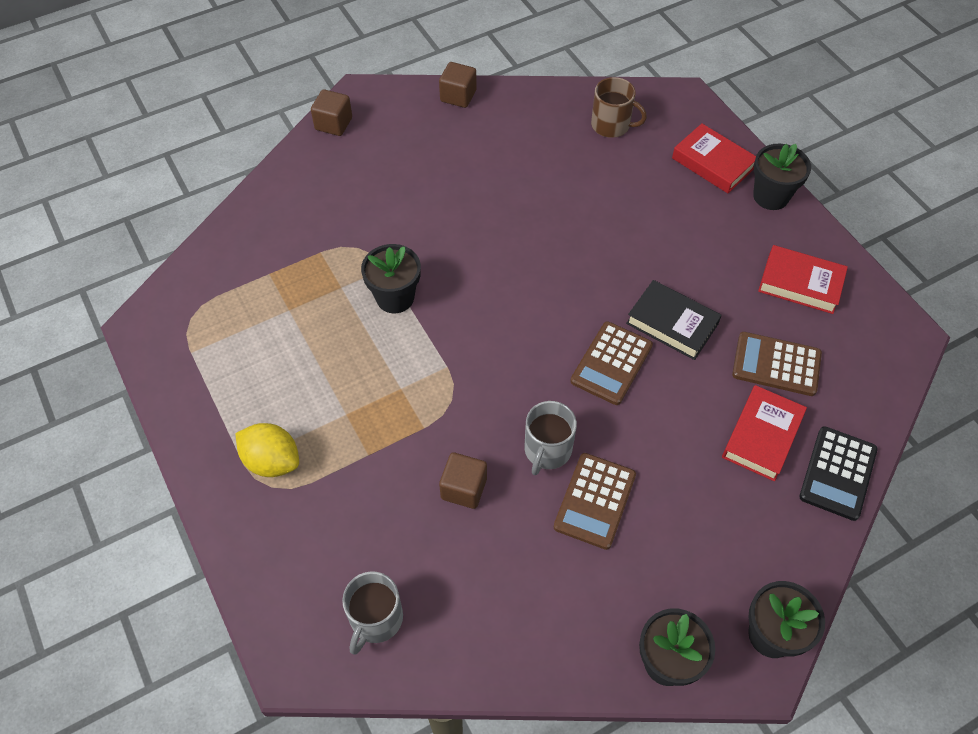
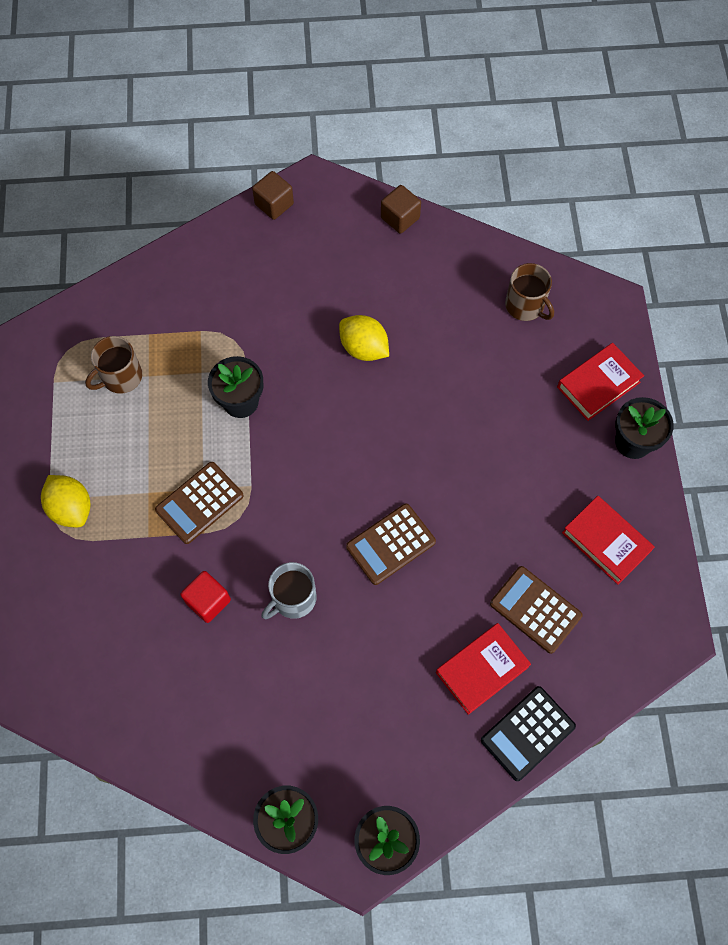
camera: 25 degrees right, 10 degrees up
grey mug [342,571,403,655] -> none
brown cube [439,452,487,509] -> red cube [181,571,231,623]
brown calculator [554,453,636,550] -> brown calculator moved to [155,462,244,544]
black book [626,280,722,360] -> none
red book [672,123,756,193] -> red book turned 75 degrees clockwise [557,343,644,421]
none -> brown mug [85,336,142,394]
none -> yellow lemon [339,315,389,361]

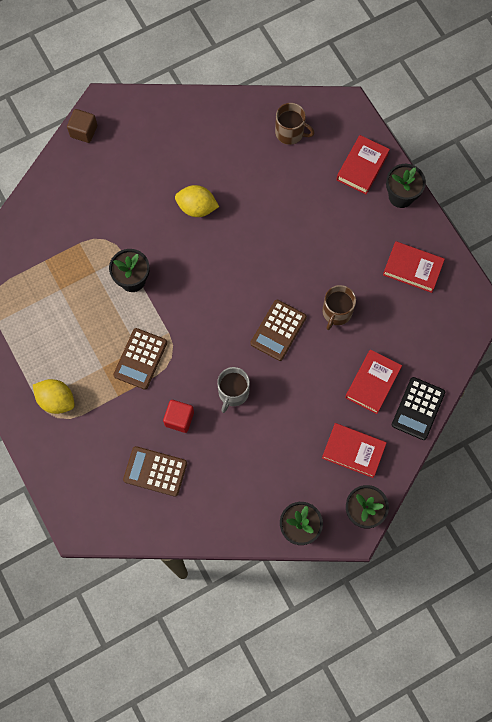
camera: 25 degrees left, 5 degrees up
brown mug [85,336,142,394] -> brown mug moved to [323,285,356,330]
brown cube [381,185,421,234] -> none
brown calculator [490,566,582,654] -> brown calculator moved to [123,446,187,497]
none -> red book [322,423,387,478]

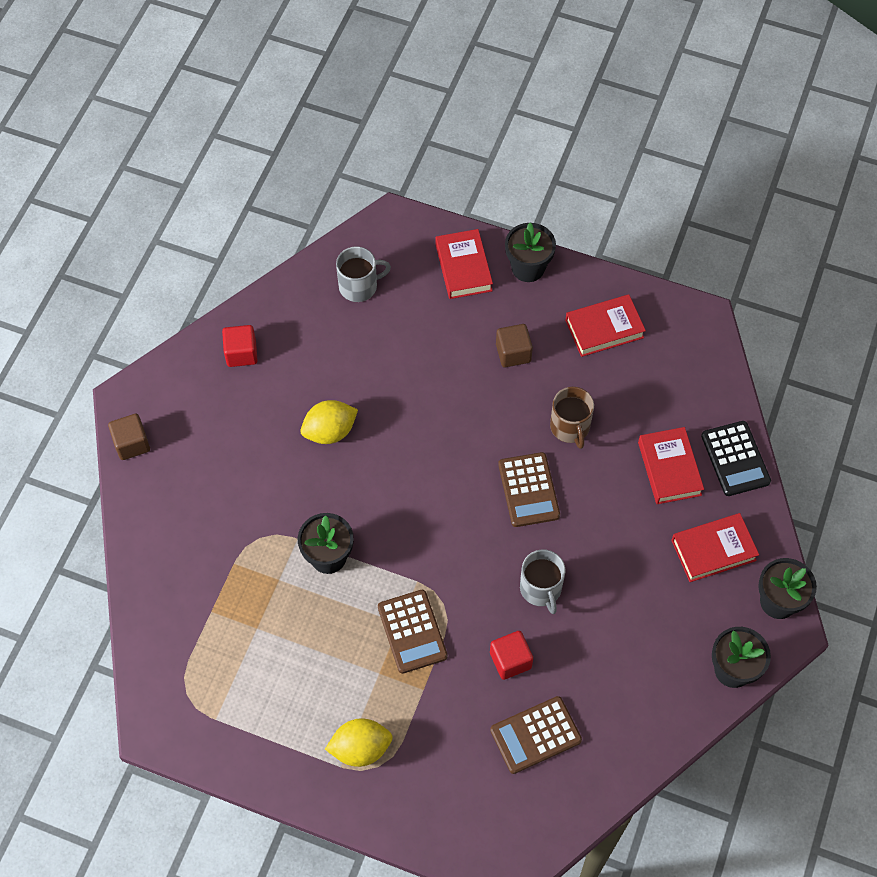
camera: 40 degrees left, 10 degrees down
brown mug [275,103,315,145] -> grey mug [336,246,391,302]
none -> red cube [222,325,258,367]
none -> brown cube [496,324,533,367]

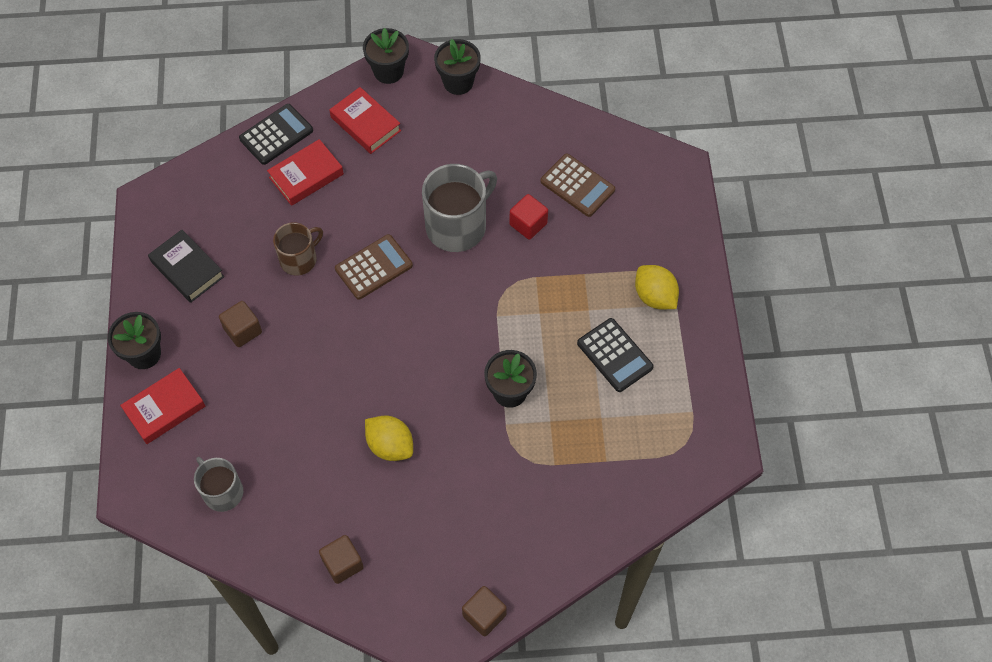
camera: 115 degrees left, 0 degrees up
red cube [222,325,258,367] -> brown cube [319,535,364,584]
brown calculator [378,590,448,674] -> none
grey mug [520,549,565,614] -> grey mug [422,164,497,252], size x1.65
red book [565,294,646,357] -> black book [148,230,225,303]
none -> black calculator [577,318,654,392]

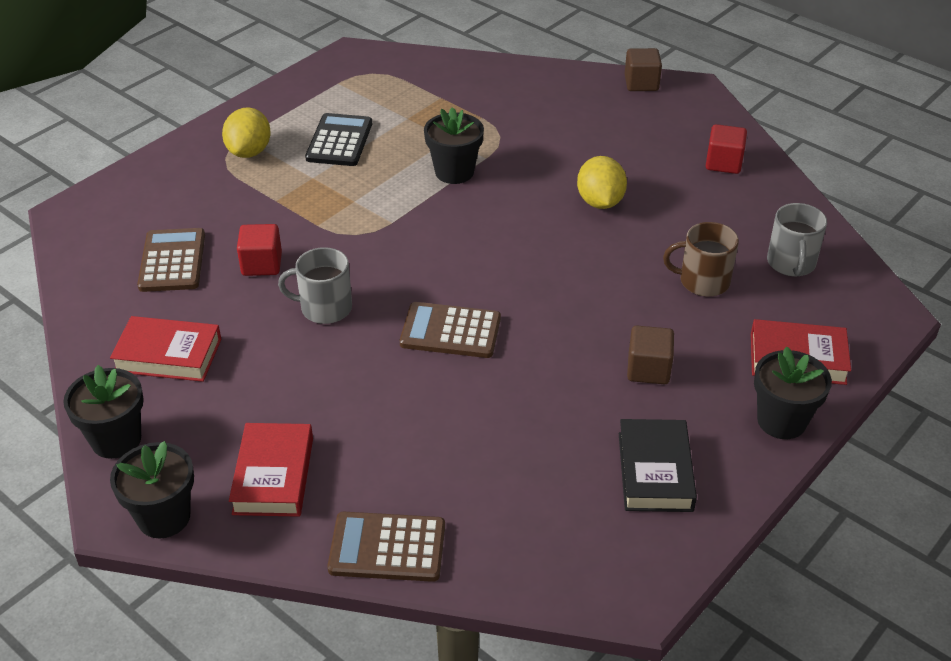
camera: 135 degrees left, 20 degrees down
black calculator [239,104,313,165] -> brown calculator [327,512,445,582]
red book [267,139,344,206] -> red book moved to [110,316,221,382]
brown mug [273,222,323,276] -> brown mug moved to [663,222,739,297]
brown cube [319,535,364,584] -> red cube [706,124,747,174]
grey mug [422,164,497,252] -> grey mug [278,247,352,324], size x0.61

